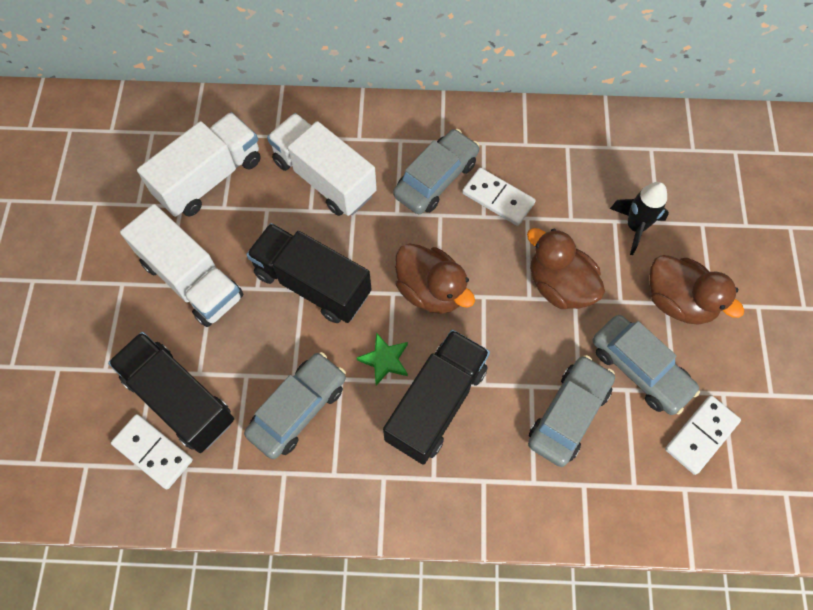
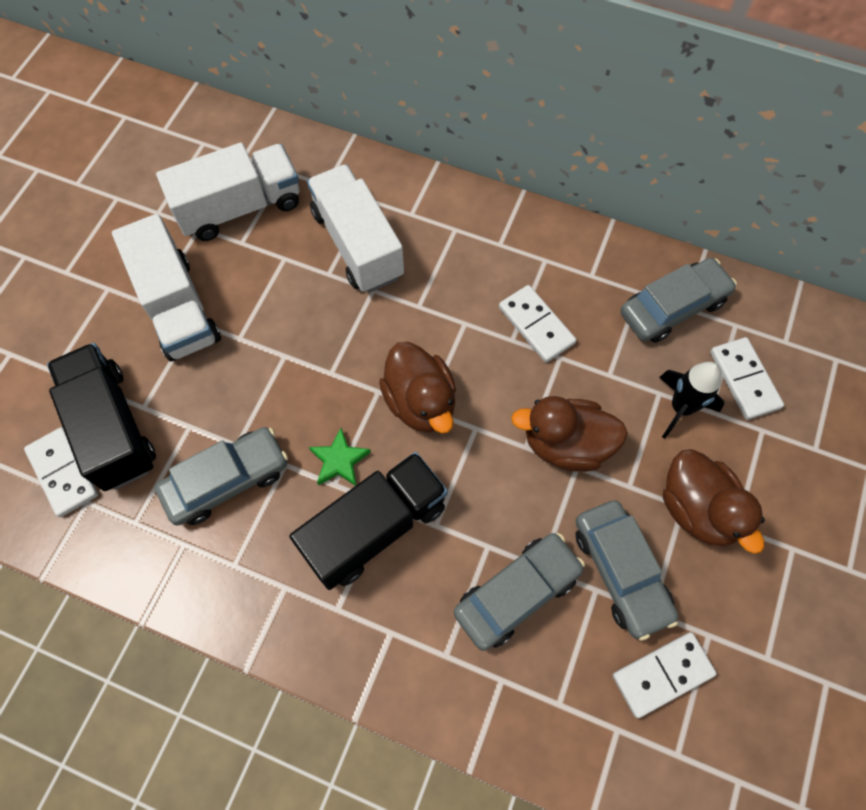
camera: 20 degrees right, 0 degrees up
black truck [246,223,372,323] -> none
grey car [393,129,479,214] -> grey car moved to [620,258,737,343]
brown duck [527,228,605,309] -> brown duck turned 60 degrees counterclockwise [511,396,628,472]
none -> white domino [710,337,784,420]

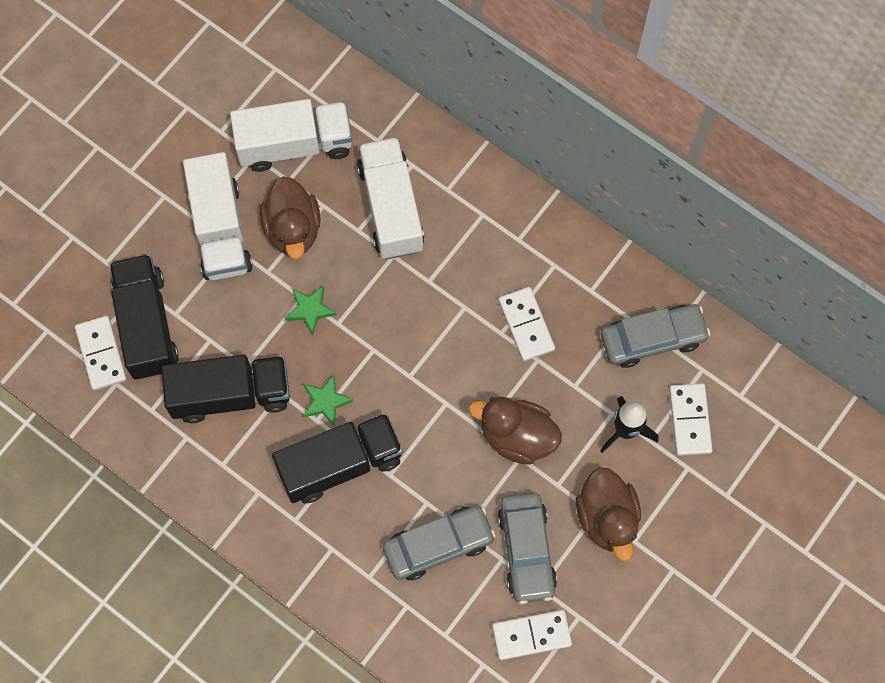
camera: 15 degrees right, 5 degrees up
grey car [155,427,288,525] -> black truck [161,355,290,423]
brown duck [379,342,456,433] -> brown duck moved to [260,176,321,259]
none -> green star [285,285,336,335]

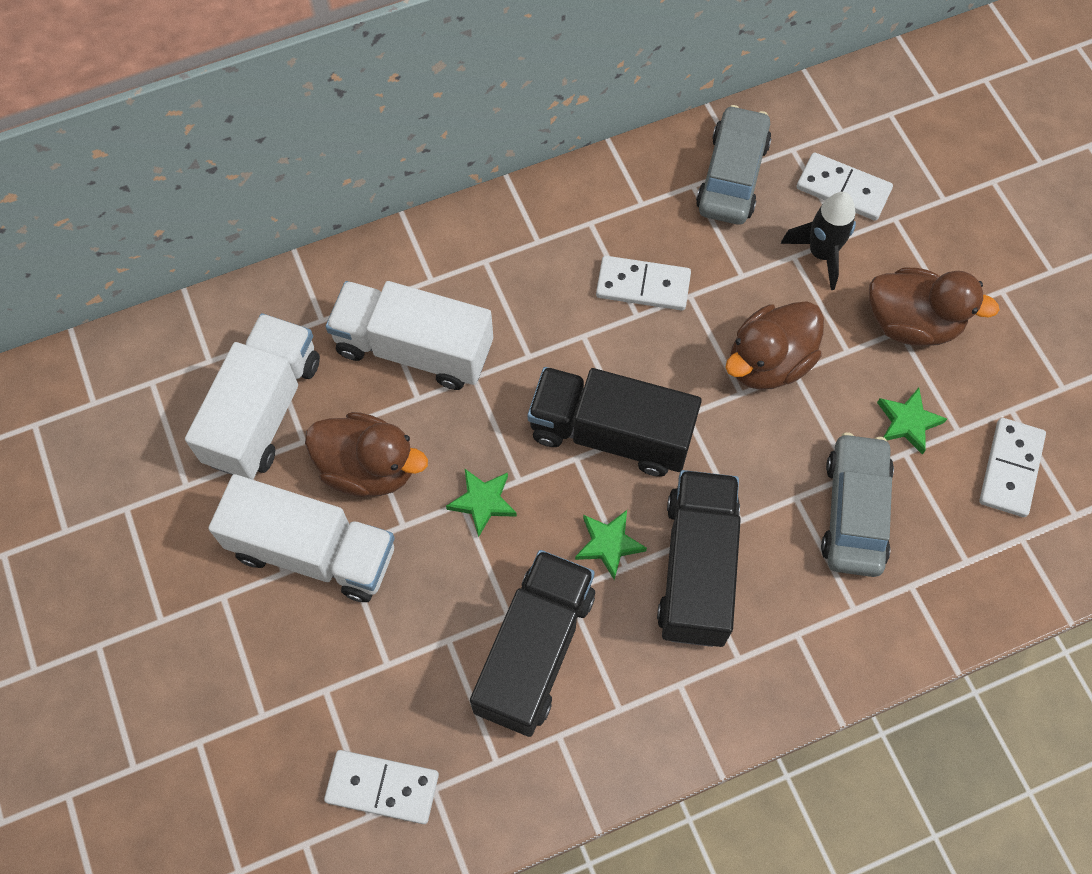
camera: 60 degrees left, 5 degrees down
black truck [109,254,179,380] -> black truck moved to [528,367,702,477]
grey car [498,492,557,604] -> green star [877,387,947,455]

